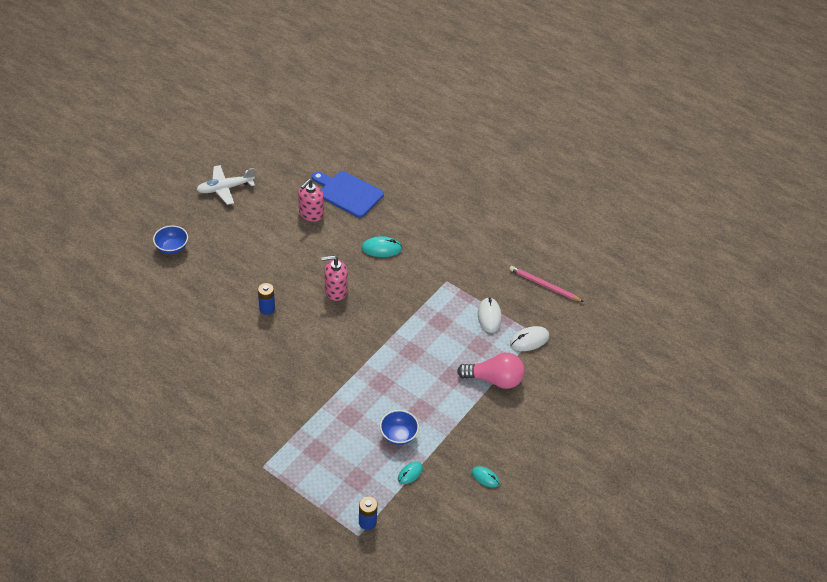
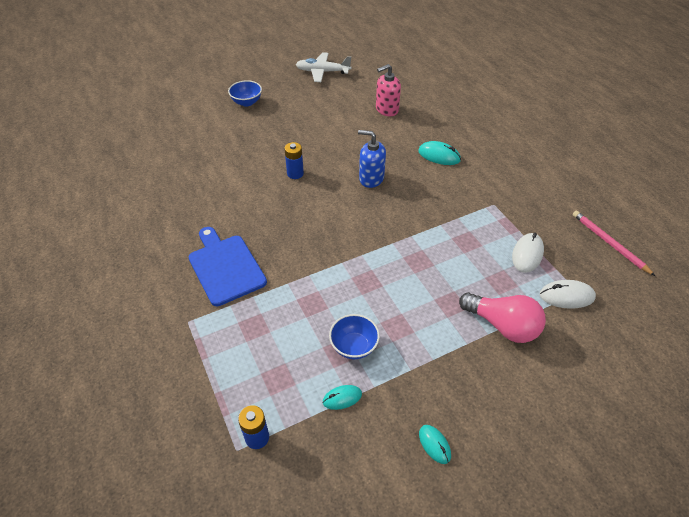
camera: 30 degrees right, 0 degrees up
blue cutting board [312,171,384,218] -> blue cutting board moved to [189,227,267,306]
pink soap dispenser [321,255,348,301] -> blue soap dispenser [358,130,386,188]

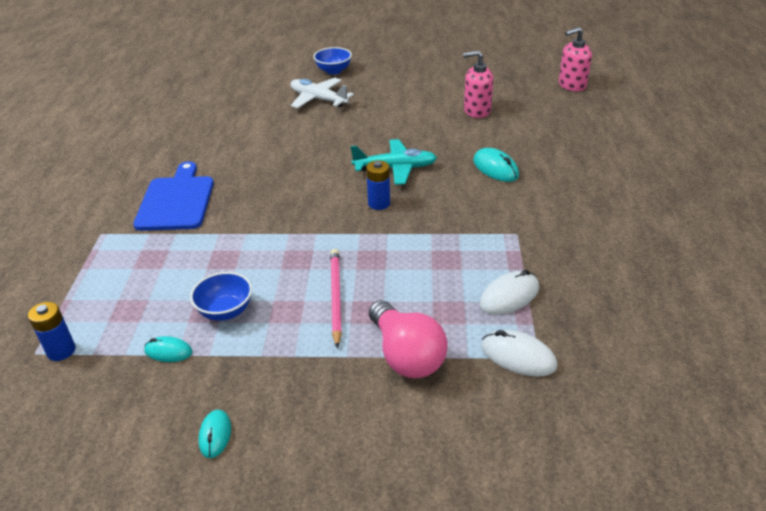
camera: 30 degrees right, 10 degrees down
blue battery [284,142,304,179] -> blue battery moved to [366,160,390,210]
white plane [296,52,351,82] -> white plane moved to [290,78,354,108]
blue soap dispenser [358,130,386,188] -> turquoise plane [351,139,437,185]
pink pencil [573,211,655,276] -> pink pencil moved to [330,249,342,348]
none -> pink soap dispenser [559,27,592,91]

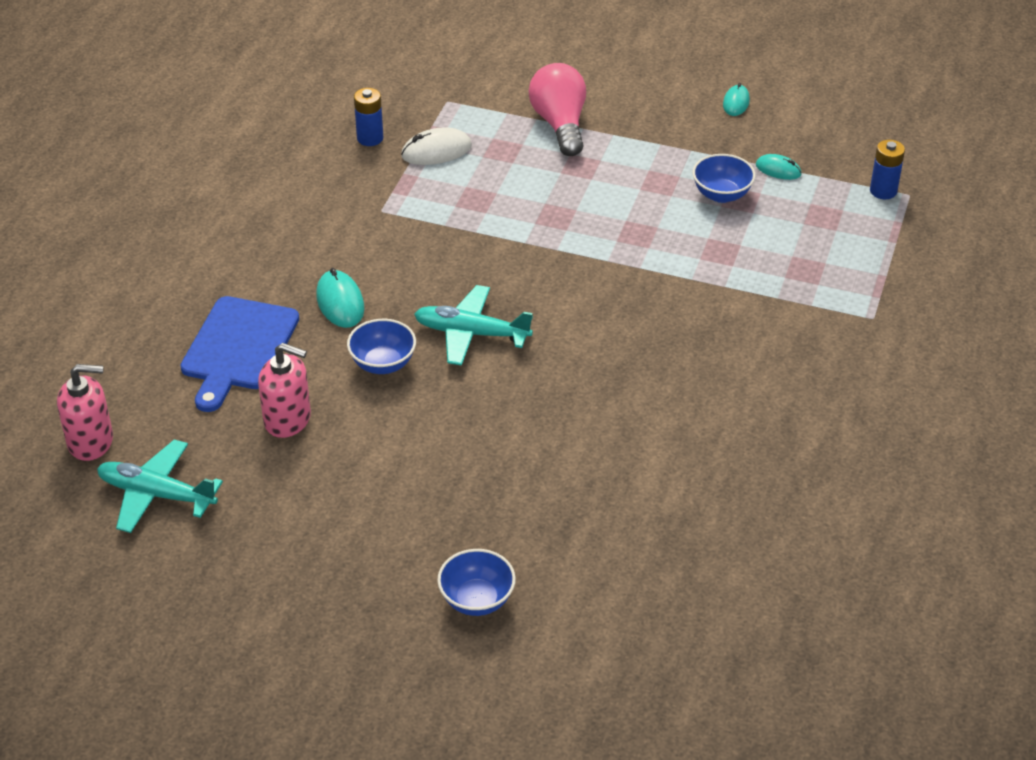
camera: 165 degrees left, 5 degrees up
blue cutting board [133,161,214,231] -> blue cutting board moved to [180,296,299,412]
white plane [290,78,354,108] -> none
pink pencil [330,249,342,348] -> none
blue battery [366,160,390,210] -> blue battery moved to [354,88,383,146]
white mouse [481,330,557,377] -> none
none -> turquoise plane [97,439,223,533]
none -> blue bowl [347,319,416,374]

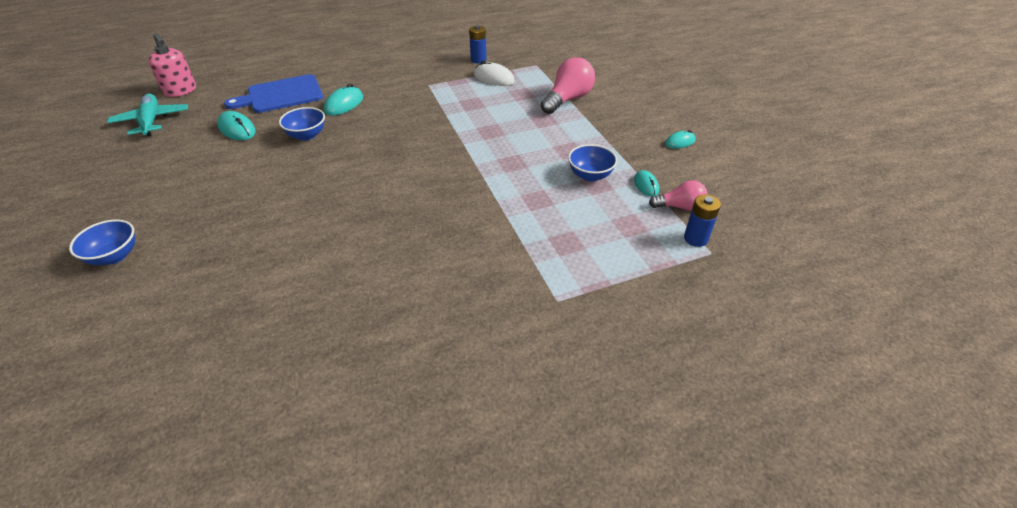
camera: 50 degrees right, 0 degrees up
pink soap dispenser [258,343,311,438] -> turquoise mouse [217,111,256,140]
turquoise plane [414,285,533,366] -> none
none -> pink light bulb [649,180,708,211]

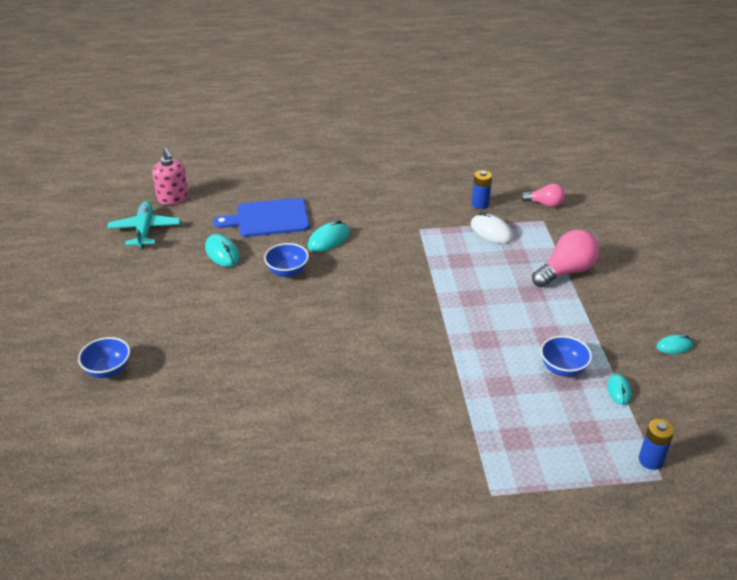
camera: 15 degrees right, 5 degrees down
pink light bulb [649,180,708,211] -> pink light bulb moved to [521,184,565,207]

